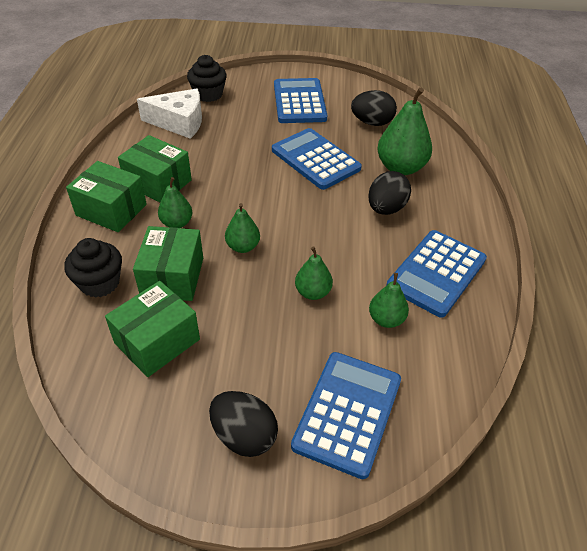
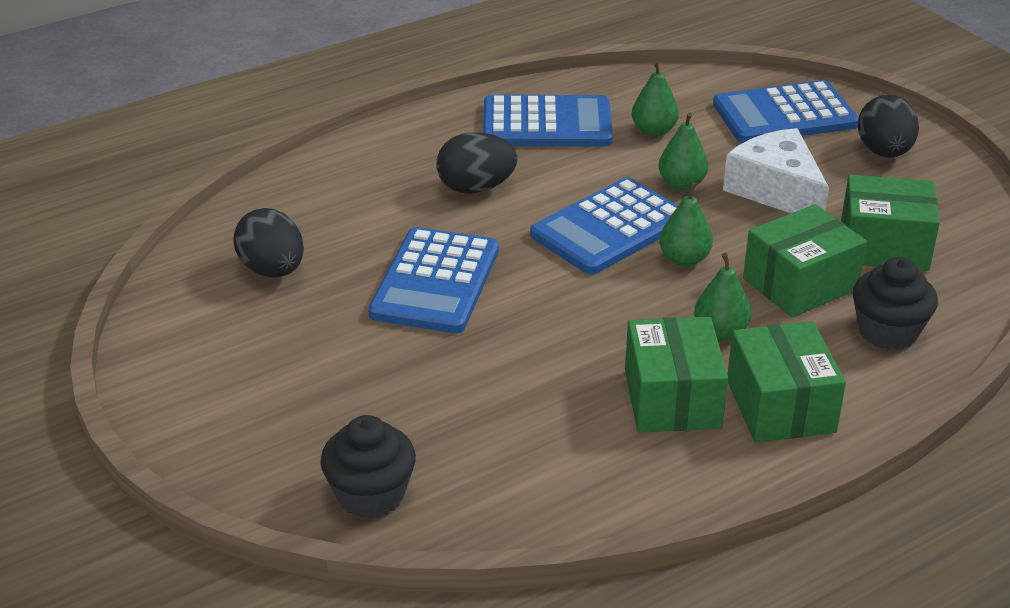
camera: 125 degrees left, 10 degrees down
white cheese [137,88,202,139] -> white cheese moved to [723,128,829,213]
blue calculator [274,78,327,123] -> blue calculator moved to [530,177,678,275]
green pear [377,87,432,175] -> none

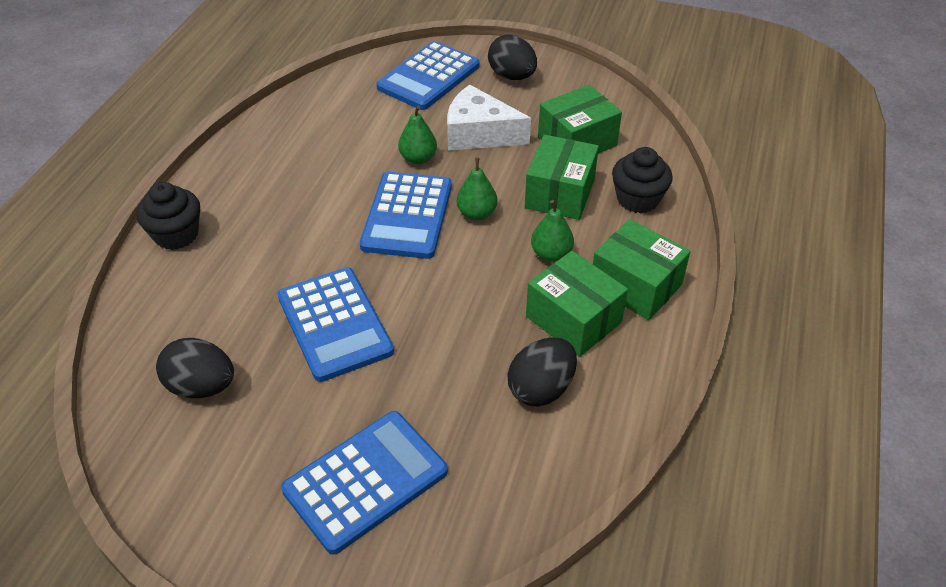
camera: 40 degrees left, 10 degrees up
black cupcake [320,415,416,519] -> black cupcake moved to [136,182,200,250]
black egg [437,132,517,194] -> black egg moved to [507,337,577,407]
blue calculator [483,95,613,146] -> blue calculator moved to [281,411,448,554]
green pear [632,61,679,137] -> none

